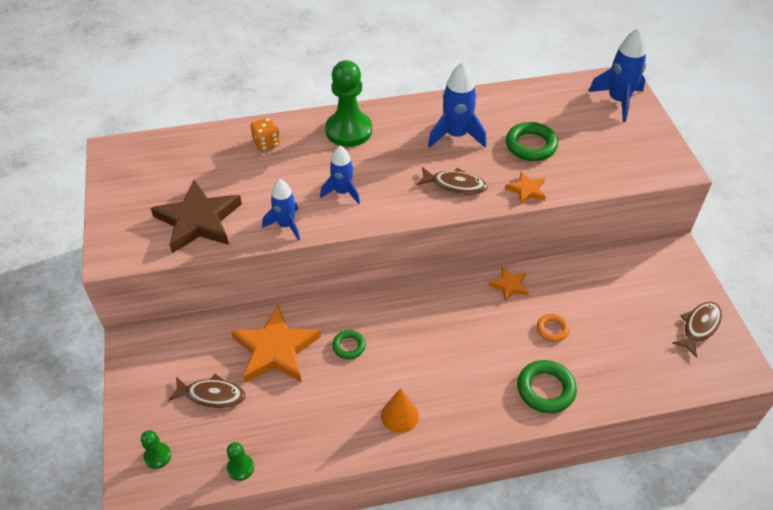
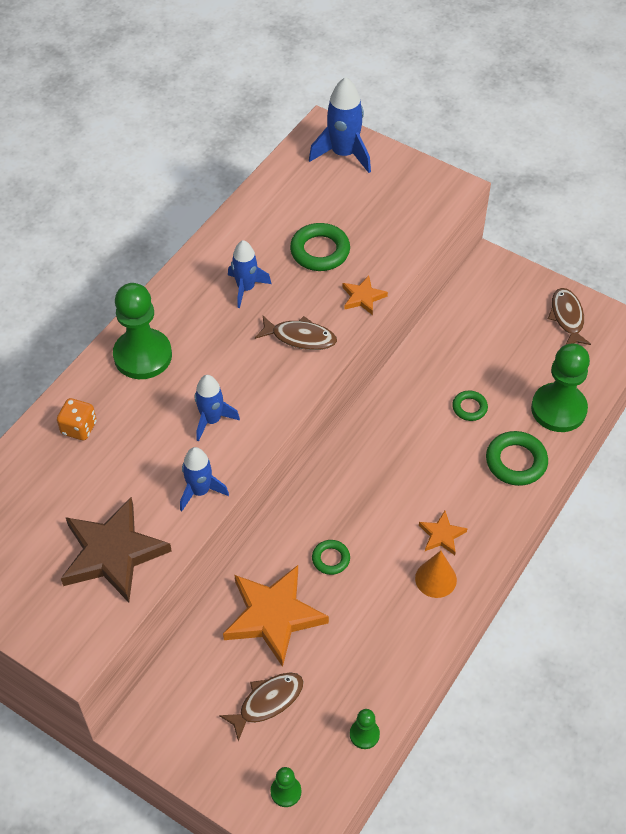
camera: 45 degrees left, 5 degrees up
brown fish [416,167,488,194] -> brown fish turned 45 degrees clockwise [255,316,337,350]
blue rocket [428,62,487,148] -> blue rocket [228,240,271,308], size x0.66
orange star [489,267,529,302] -> orange star moved to [419,511,468,555]
orange ring [537,314,570,342] -> green ring [452,391,488,421]
none -> green pawn [531,343,590,432]

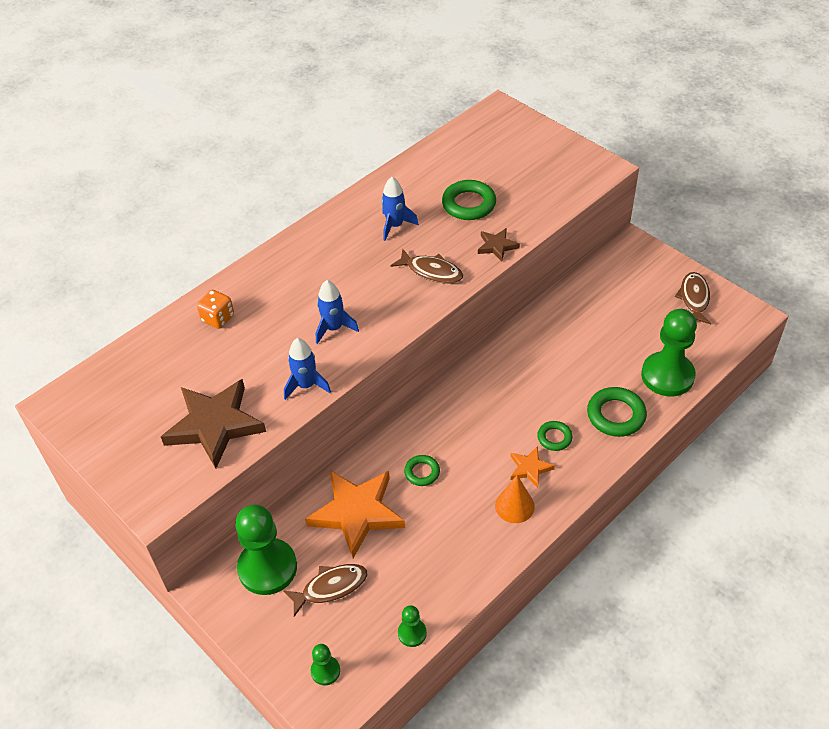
camera: 15 degrees right, 5 degrees down
green pawn [113,283,172,379] -> green pawn moved to [235,505,297,595]
blue rocket [309,77,371,173] -> none
orange star [342,276,388,315] -> brown star [478,228,520,262]
green ring [452,391,488,421] -> green ring moved to [537,421,573,451]

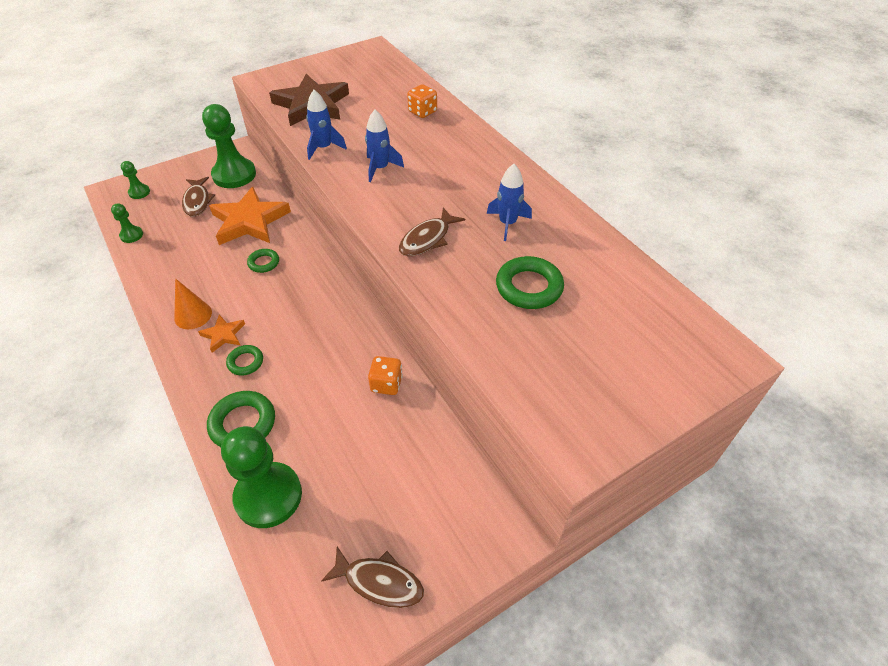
camera: 100 degrees right, 0 degrees up
brown star [478,228,520,262] -> none
none -> orange dice [368,356,403,395]

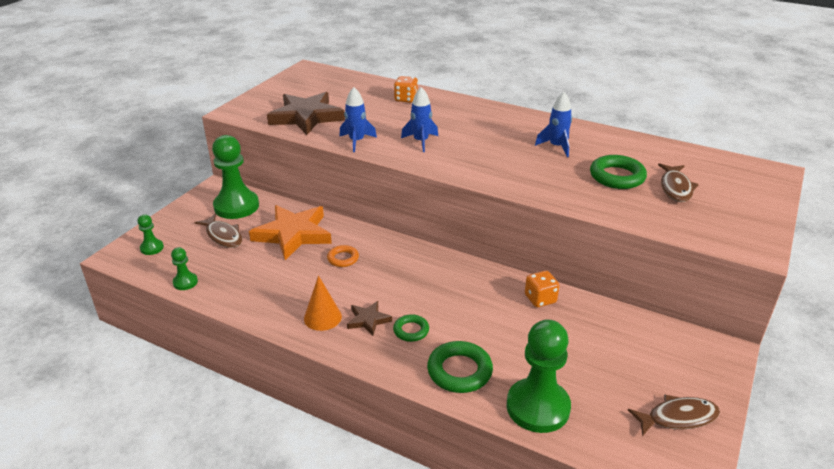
camera: 30 degrees left, 15 degrees down
orange star [198,315,245,353] -> brown star [347,301,392,336]
green ring [247,249,279,273] -> orange ring [327,245,359,267]
brown fish [399,208,465,256] -> brown fish moved to [658,163,699,202]

